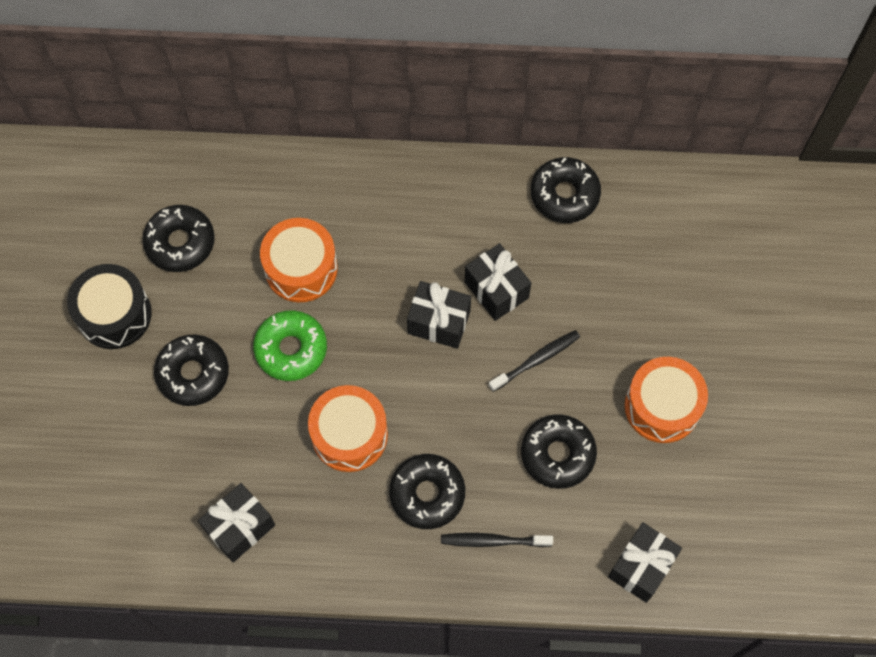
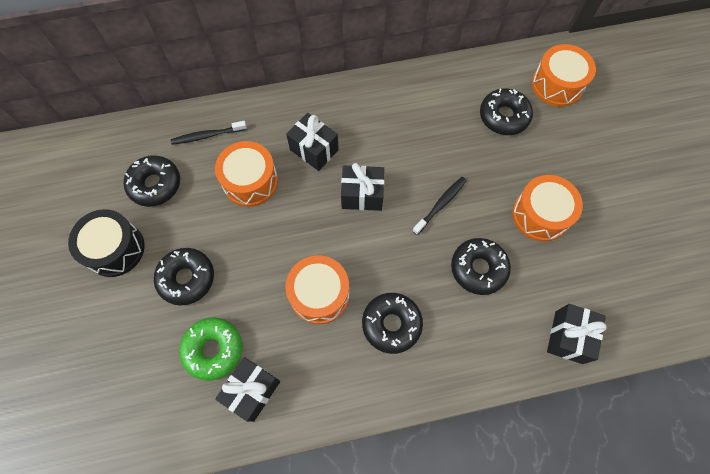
camera: 15 degrees left, 0 degrees up
green donut [253,310,327,381] -> green donut moved to [179,317,242,381]
black toothbrush [441,533,553,547] -> black toothbrush moved to [171,121,247,145]
black gift [465,243,531,321] -> black gift moved to [286,113,339,171]
black donut [531,157,601,223] -> black donut moved to [480,88,533,135]
none -> orange drum [532,44,596,107]

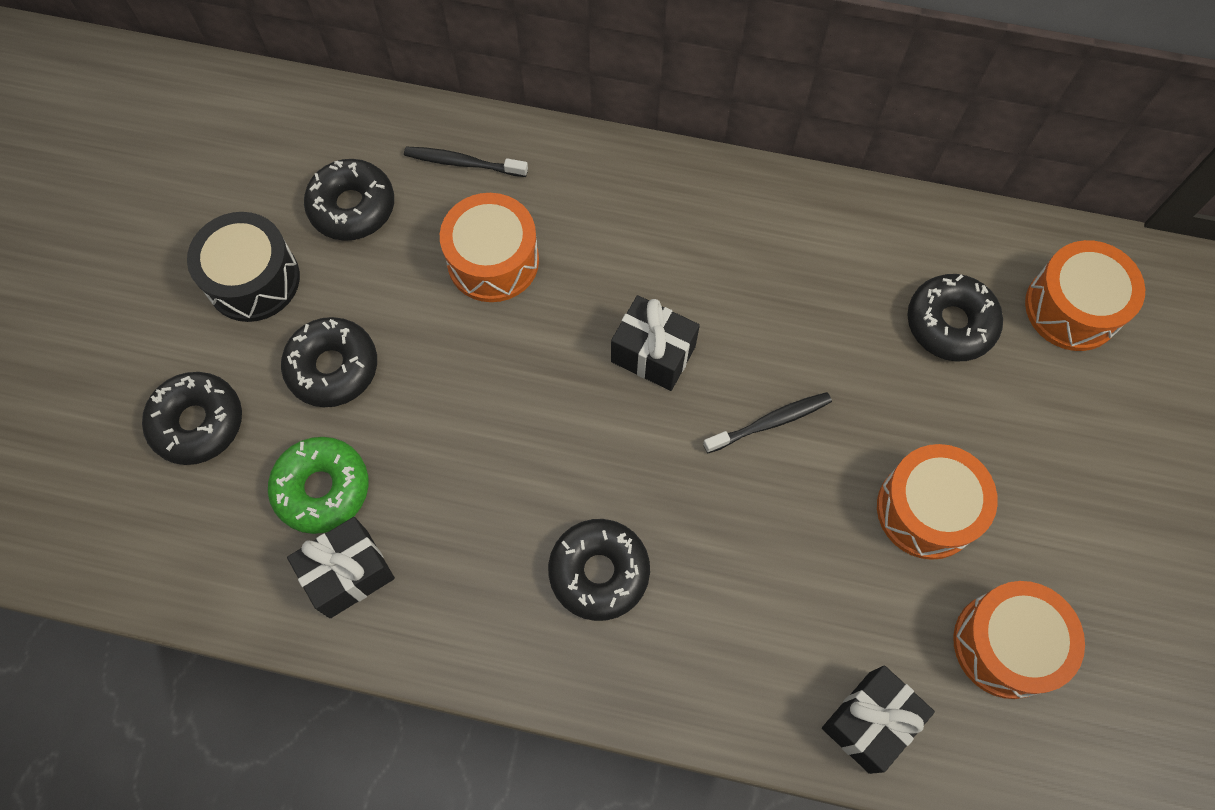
camera: 25 degrees right, 0 degrees up
orange drum [285,255,350,324] -> orange drum moved to [953,581,1085,699]
black gift [286,113,339,171] -> none
black donut [451,238,511,295] -> black donut moved to [142,372,242,465]

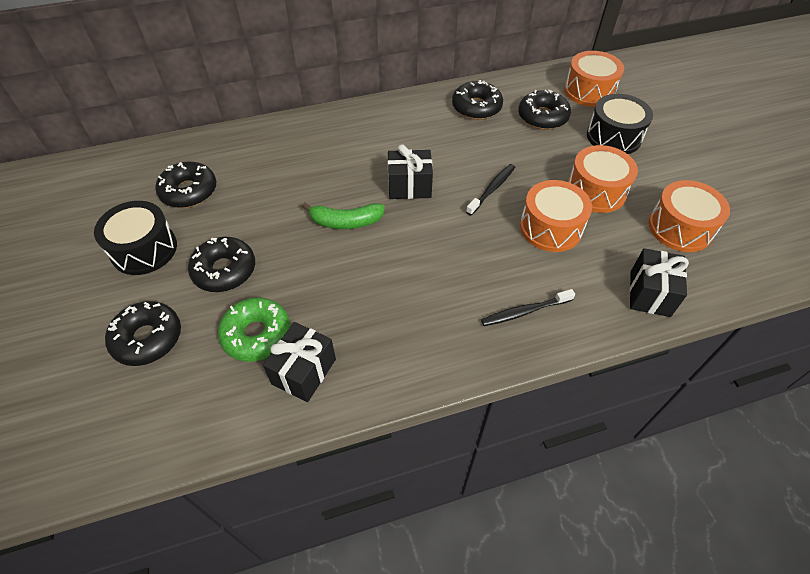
camera: 30 degrees left, 15 degrees down
black toothbrush [404,147,528,177] -> black toothbrush moved to [481,289,575,326]
orange drum [440,193,539,302] -> orange drum moved to [520,180,592,252]
black donut [548,519,650,621] -> black donut moved to [452,80,503,120]
none -> green banana [302,202,385,229]
none -> black drum [587,94,653,154]

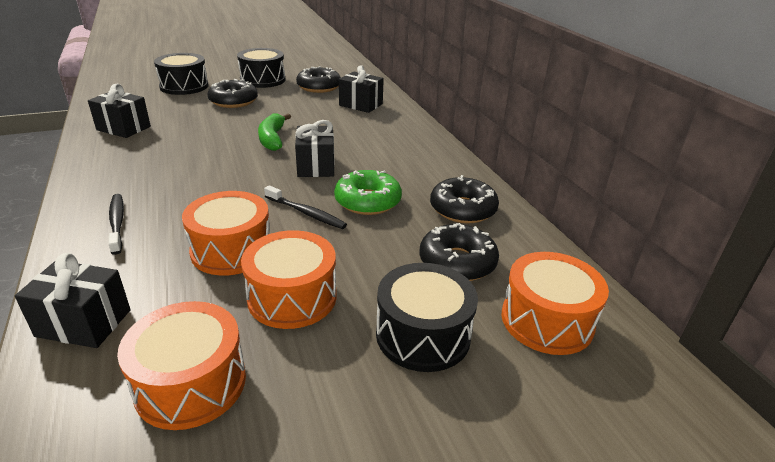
camera: 85 degrees right, 20 degrees down
black donut [105,301,181,366] -> black drum [154,53,208,95]
green donut [218,297,290,362] -> green donut moved to [334,170,402,215]
none -> black gift [339,65,384,113]

